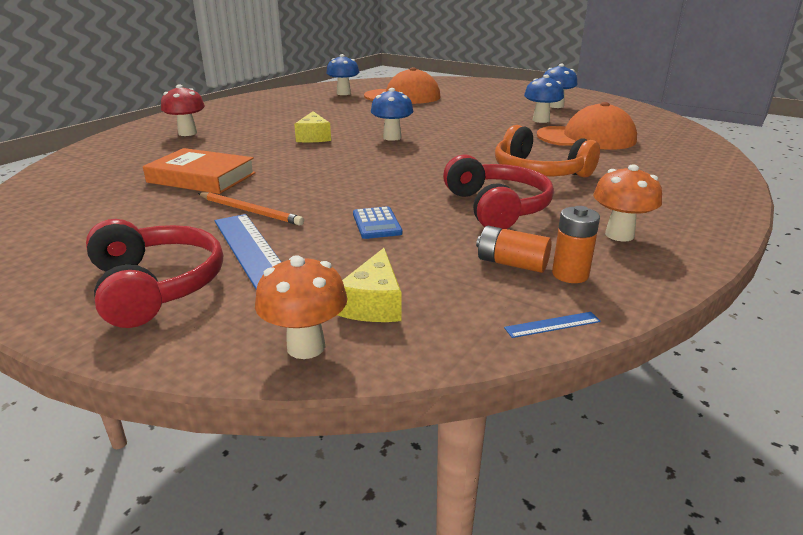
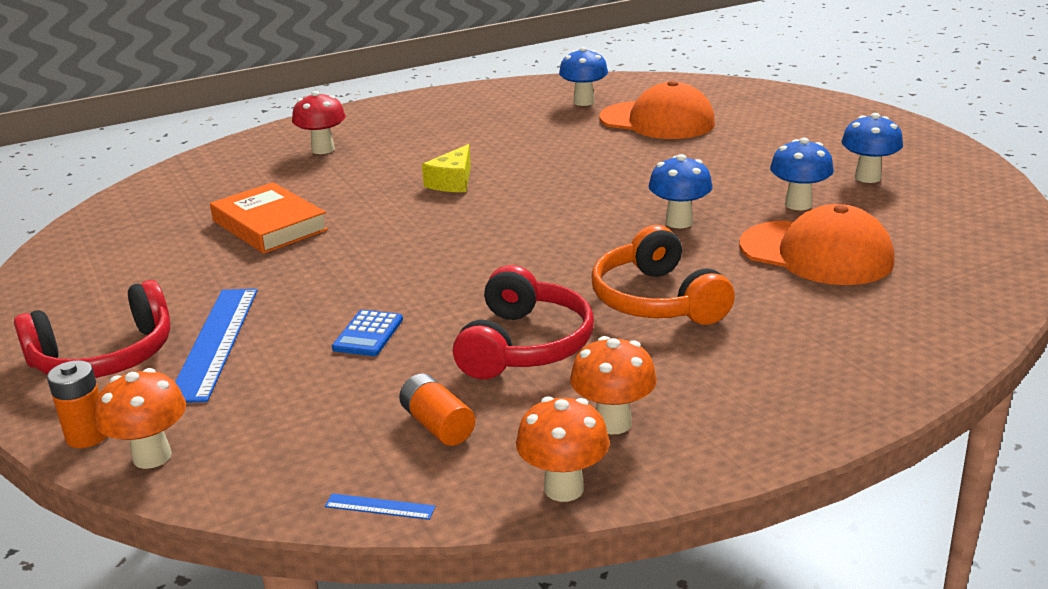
camera: 30 degrees right, 0 degrees up
red headphones [86,219,223,328] -> red headphones turned 60 degrees clockwise [14,280,170,378]
orange pencil [198,192,304,226] -> none
yellow cheese [337,248,401,322] -> none
blue mushroom [371,88,413,141] -> blue mushroom moved to [649,154,713,228]
orange battery [552,206,600,283] -> orange battery moved to [47,360,107,448]
none -> orange mushroom [516,396,610,502]

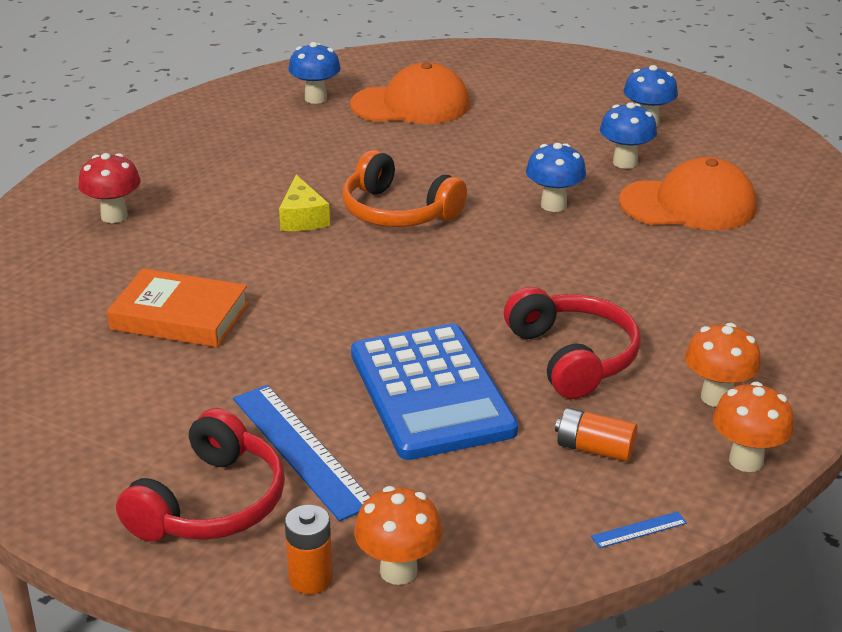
camera: 35 degrees left, 5 degrees up
blue calculator [332,310,403,356] -> blue calculator [351,324,518,460], size x2.49
orange headphones [592,225,735,325] -> orange headphones moved to [343,150,467,227]

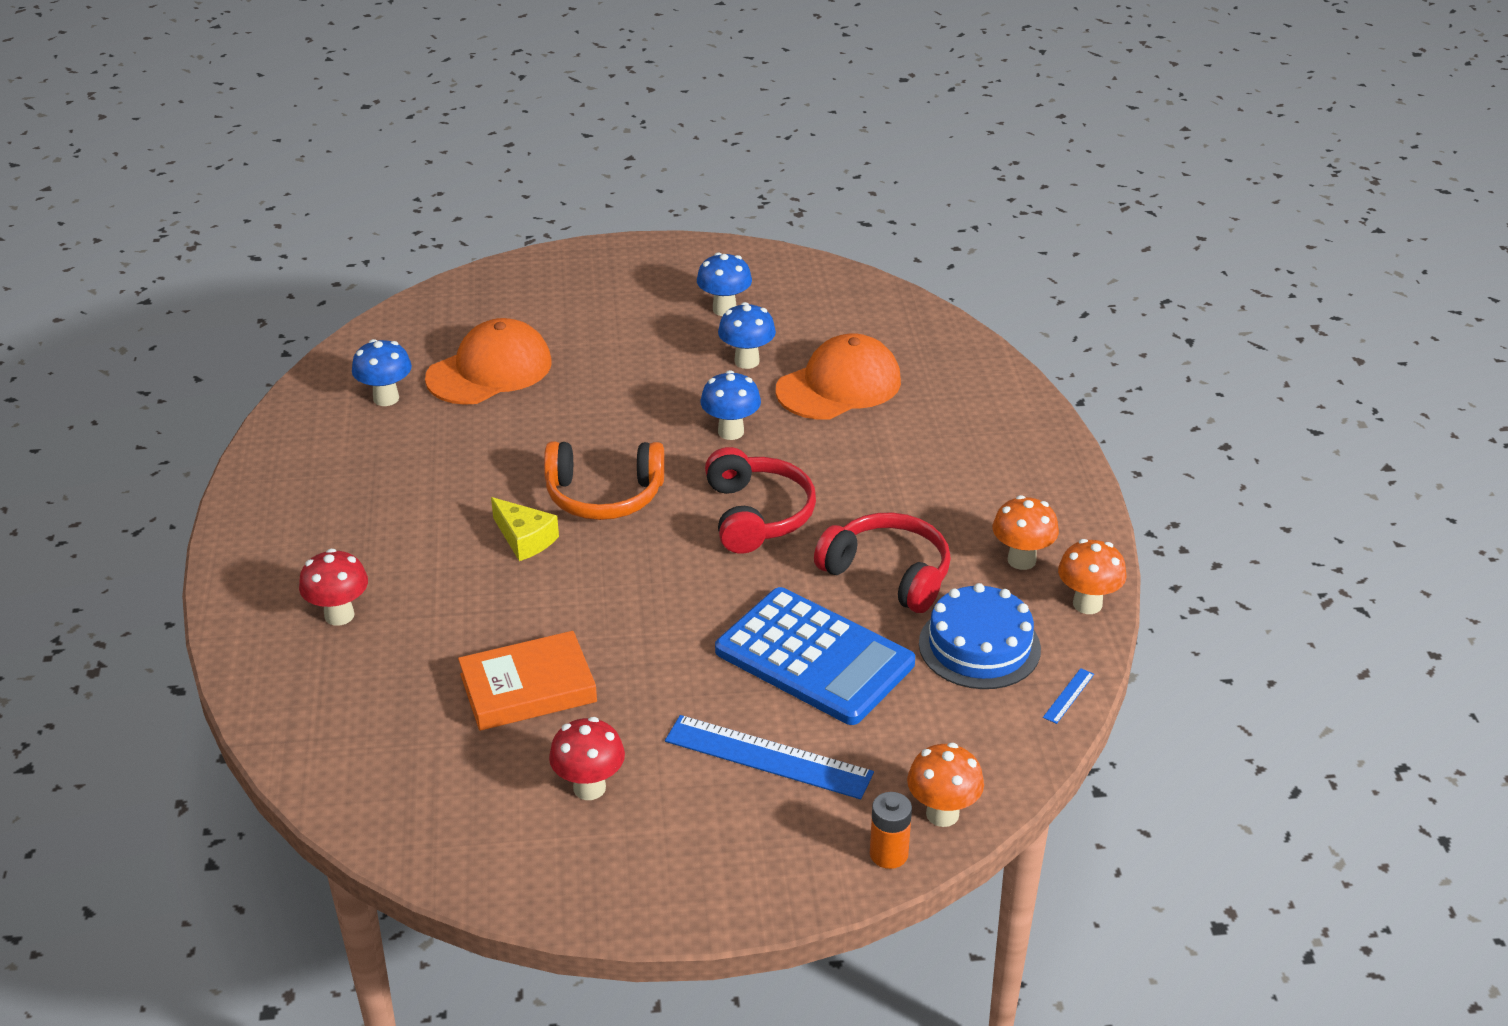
camera: 35 degrees left, 5 degrees up
red headphones [116,408,285,542] -> red headphones moved to [705,447,816,554]
orange battery [555,408,638,462] -> blue cake [919,583,1041,689]
none -> red mushroom [549,717,625,800]

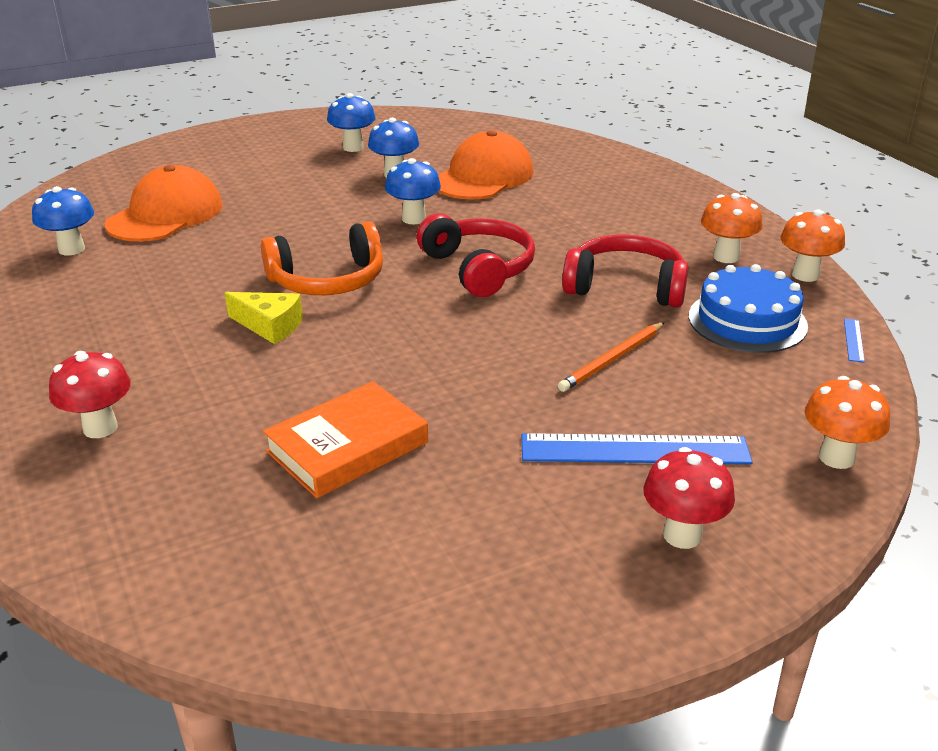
camera: 20 degrees left, 5 degrees down
red mushroom [549,717,625,800] -> red mushroom moved to [643,447,735,549]
blue calculator [715,587,915,725] -> orange pencil [558,322,665,392]
orange battery [870,792,912,869] -> none

